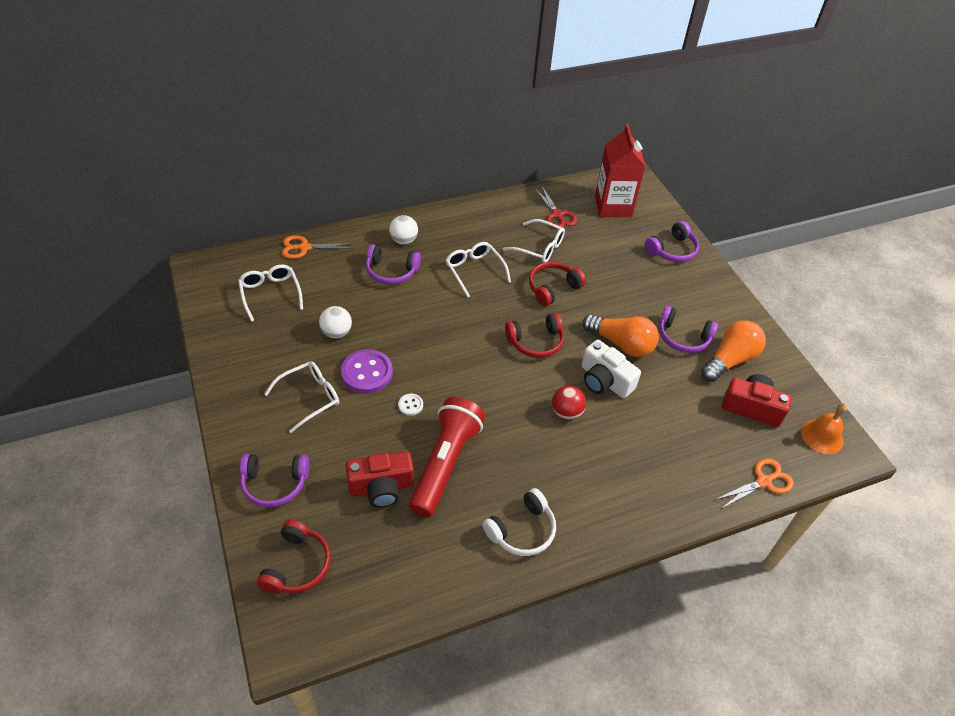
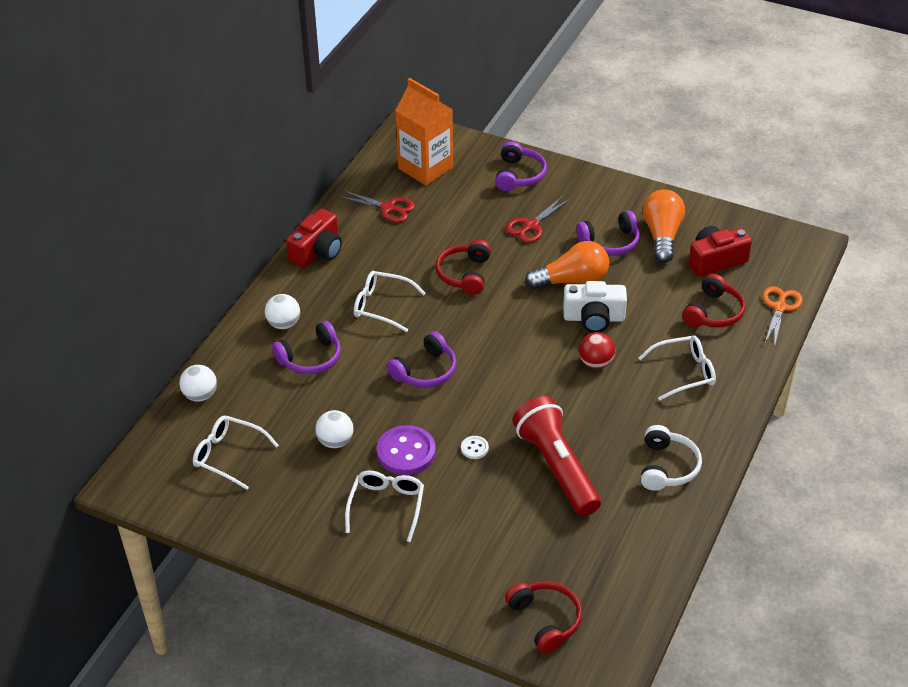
camera: 40 degrees left, 5 degrees down
purple headphones [240,454,309,507] -> purple headphones moved to [387,331,456,387]
orange scissors [282,235,354,259] -> white ball [179,365,217,402]
red camera [345,451,414,508] -> red camera moved to [286,209,342,268]
white glasses [503,219,565,263] -> white glasses moved to [639,336,716,401]
red headphones [505,313,564,358] -> red headphones moved to [682,274,745,327]
red carton [595,124,646,217] -> orange carton [395,78,453,185]
orange bell [801,403,847,454] -> none
none -> red scissors [506,196,570,243]

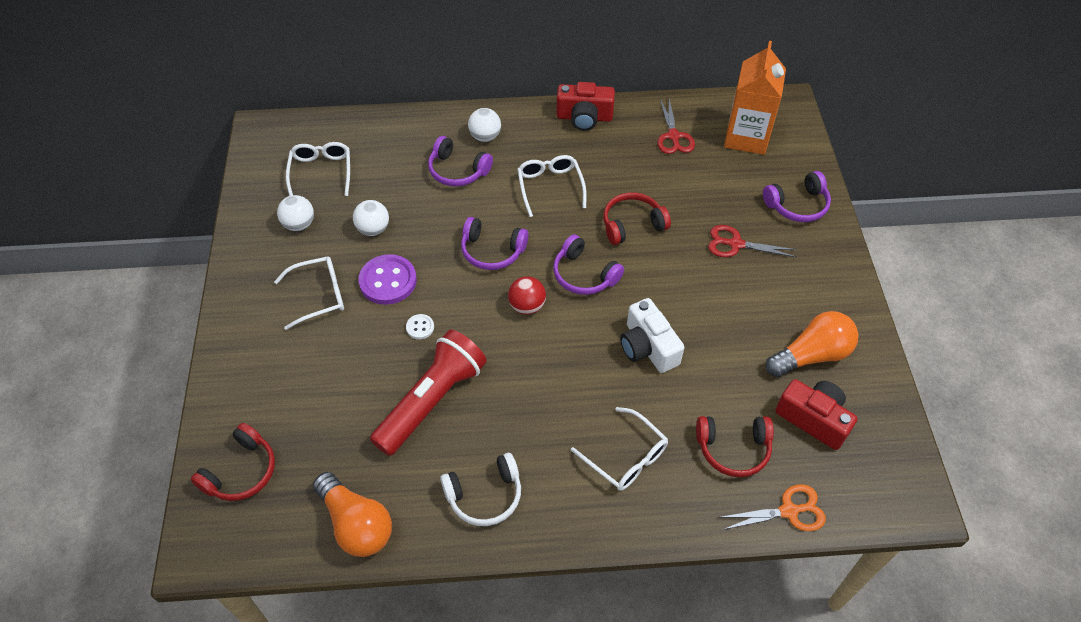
camera: 60 degrees right, 10 degrees up
white ball [179,365,217,402] -> white ball moved to [277,195,314,231]
orange light bulb [525,241,609,290] -> orange light bulb moved to [313,472,392,557]
purple headphones [576,210,640,256] -> purple headphones moved to [553,234,624,295]
red ball [579,332,615,369] -> red ball moved to [508,276,546,315]

